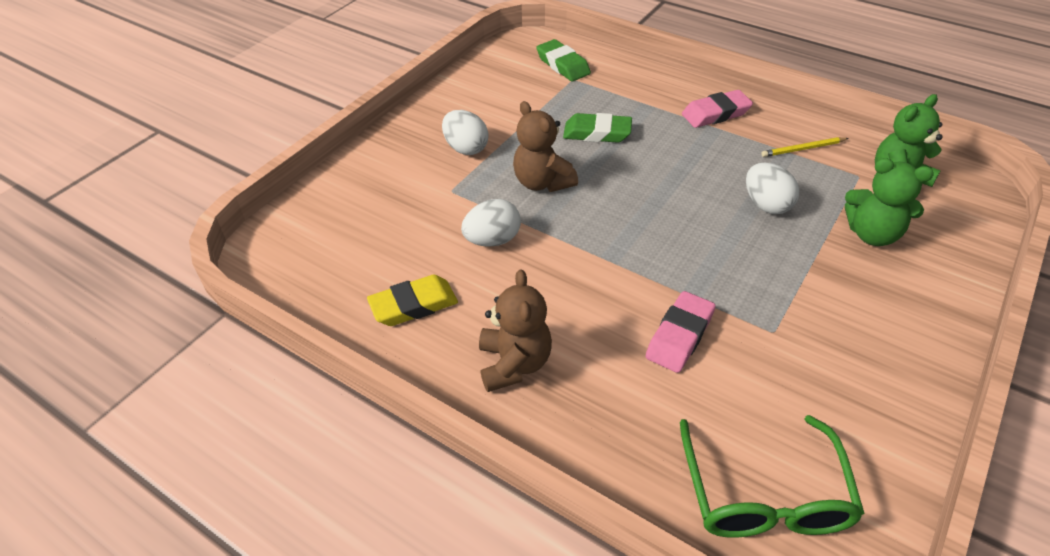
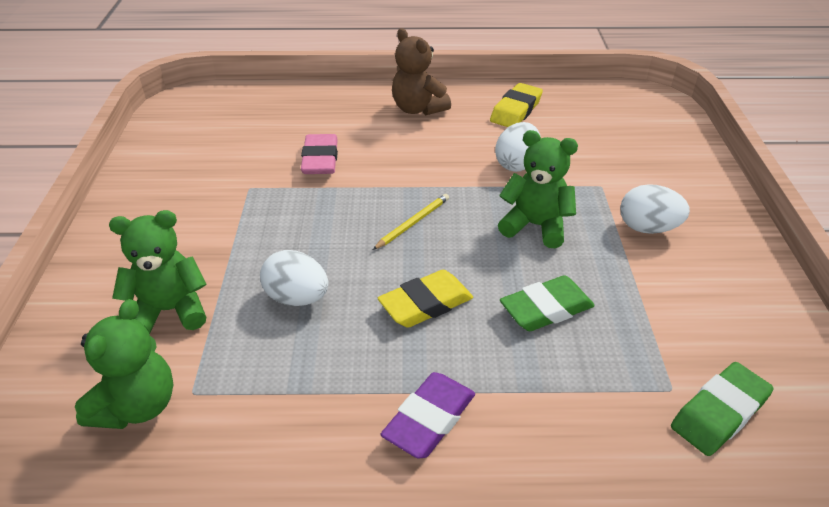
camera: 145 degrees right, 5 degrees down
brown teddy bear [513,101,578,192] -> green teddy bear [498,130,578,248]
green eraser [536,39,591,81] -> green eraser turned 60 degrees counterclockwise [671,362,774,456]
green glasses [680,415,865,538] -> none
pink eraser [682,90,753,128] -> purple eraser [381,372,475,459]
yellow pencil [761,137,849,157] -> yellow pencil moved to [373,194,449,250]
none -> yellow eraser [378,270,473,328]

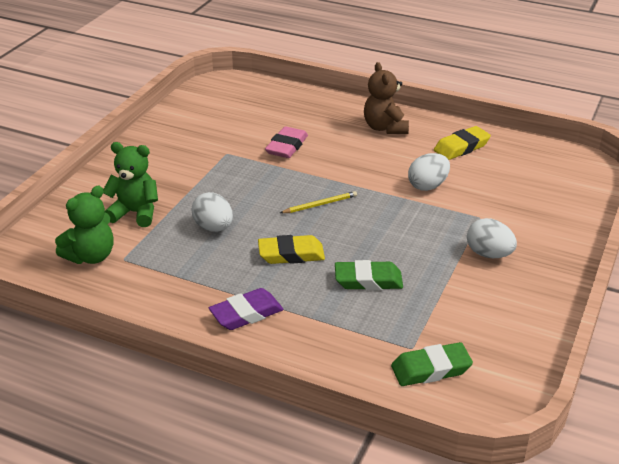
camera: 25 degrees right, 5 degrees down
green teddy bear [498,130,578,248] -> none

